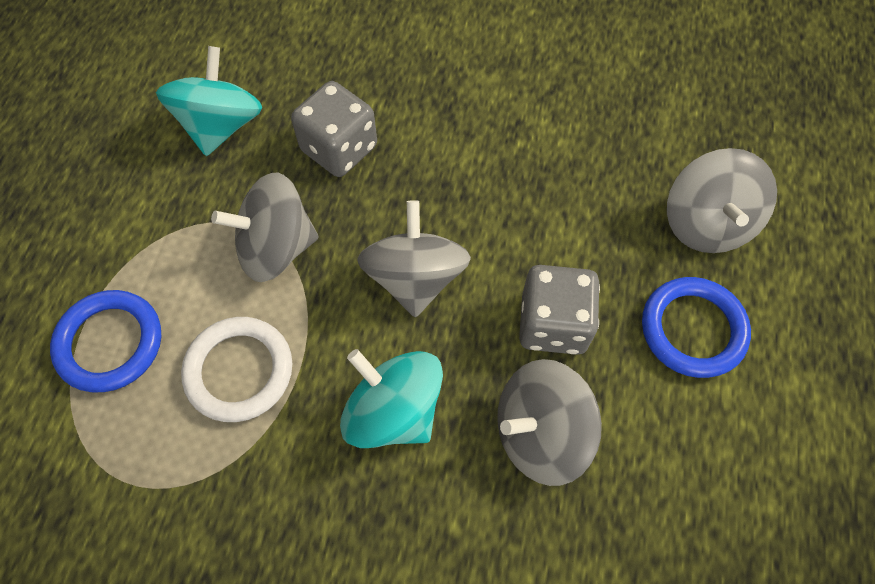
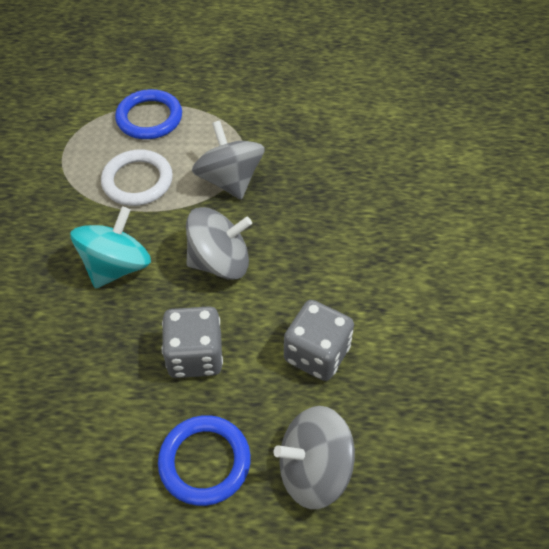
camera: 80 degrees right, 10 degrees down
turquoise spinning top [156,46,262,156] -> none
grey dice [291,81,377,177] -> grey dice moved to [284,300,354,381]
grey spinning top [497,359,602,486] -> none

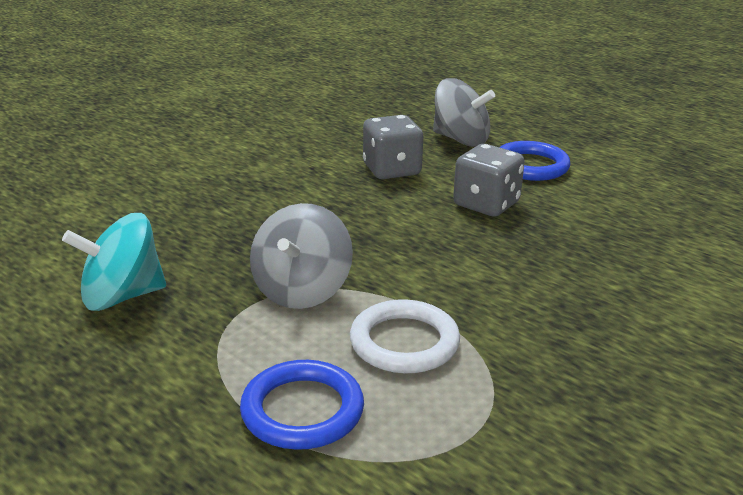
camera: 140 degrees left, 25 degrees down
turquoise spinning top [70,206,151,289] -> turquoise spinning top moved to [62,213,166,311]
grey spinning top [186,207,252,280] -> none

